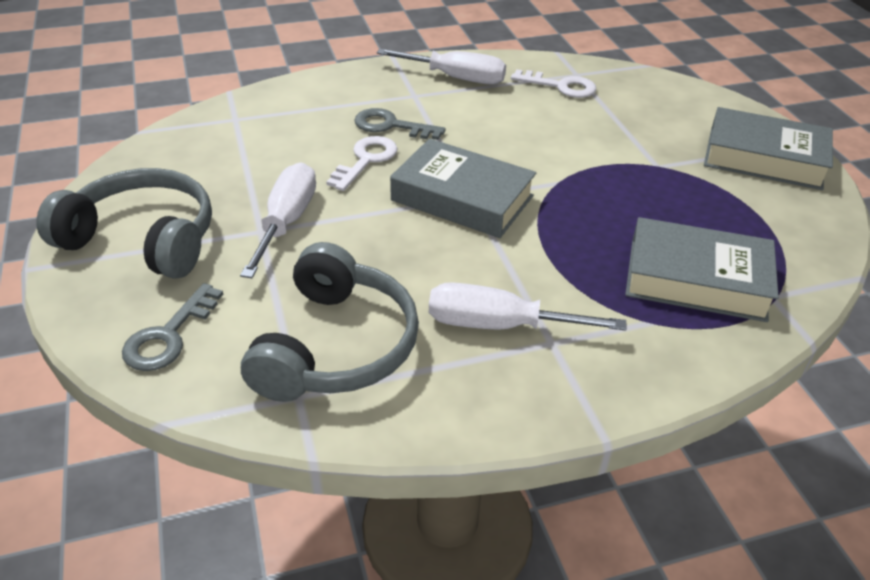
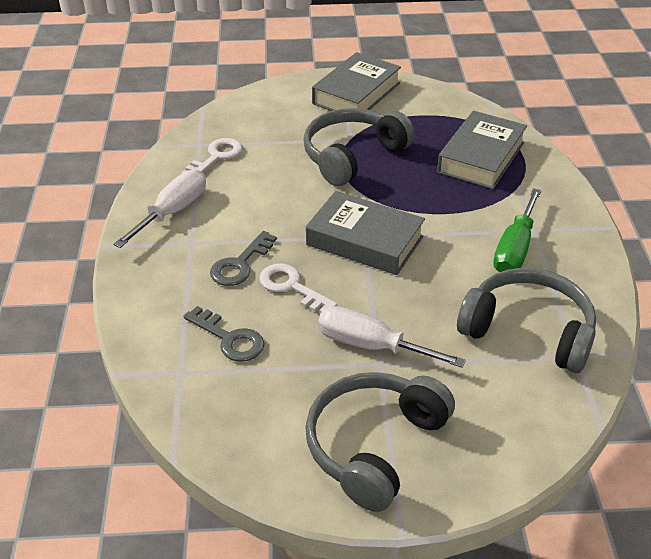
camera: 75 degrees left, 0 degrees up
grey key [122,283,223,371] -> grey key moved to [183,306,265,362]
grey book [390,139,536,238] -> grey book turned 75 degrees clockwise [306,191,425,275]
white screwdriver [429,282,626,331] -> green screwdriver [493,188,542,272]
none -> grey headphones [303,108,415,186]

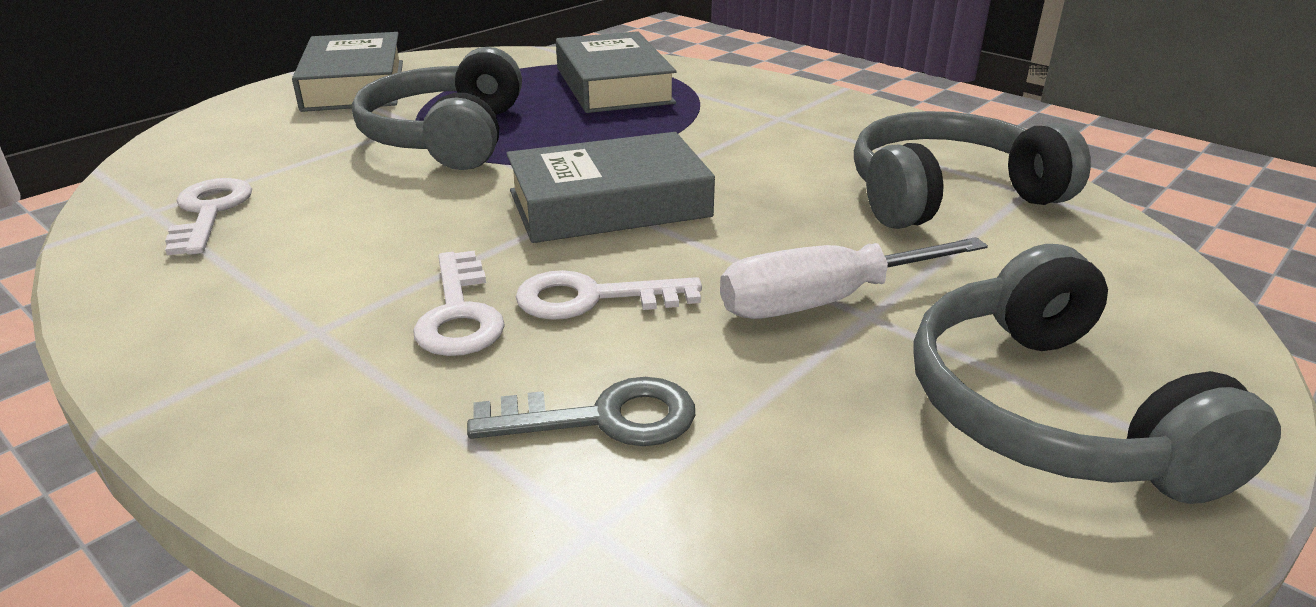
camera: 45 degrees left, 10 degrees down
white screwdriver [113,169,206,248] -> none
grey key [210,231,277,286] -> white key [413,251,505,356]
green screwdriver [493,188,542,272] -> none

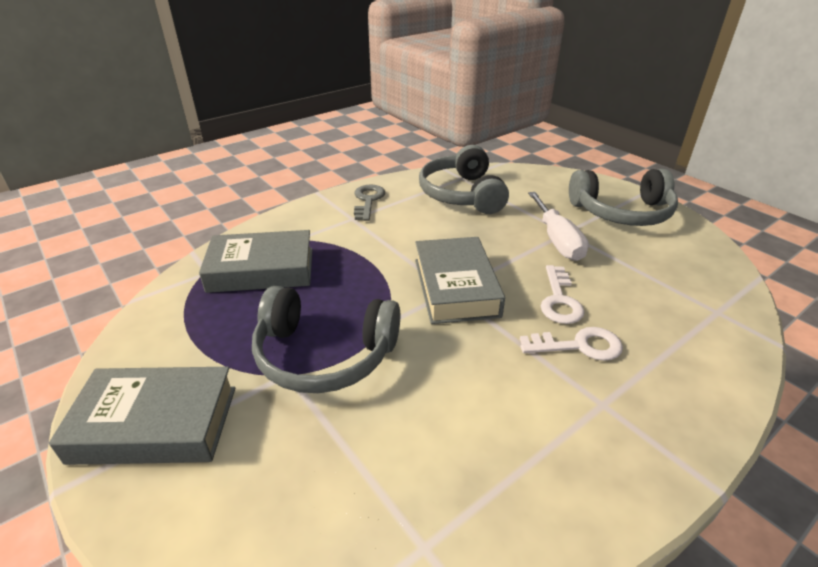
camera: 80 degrees left, 5 degrees up
white key [165,178,252,255] -> none
grey key [467,377,695,446] -> grey key moved to [354,185,385,221]

